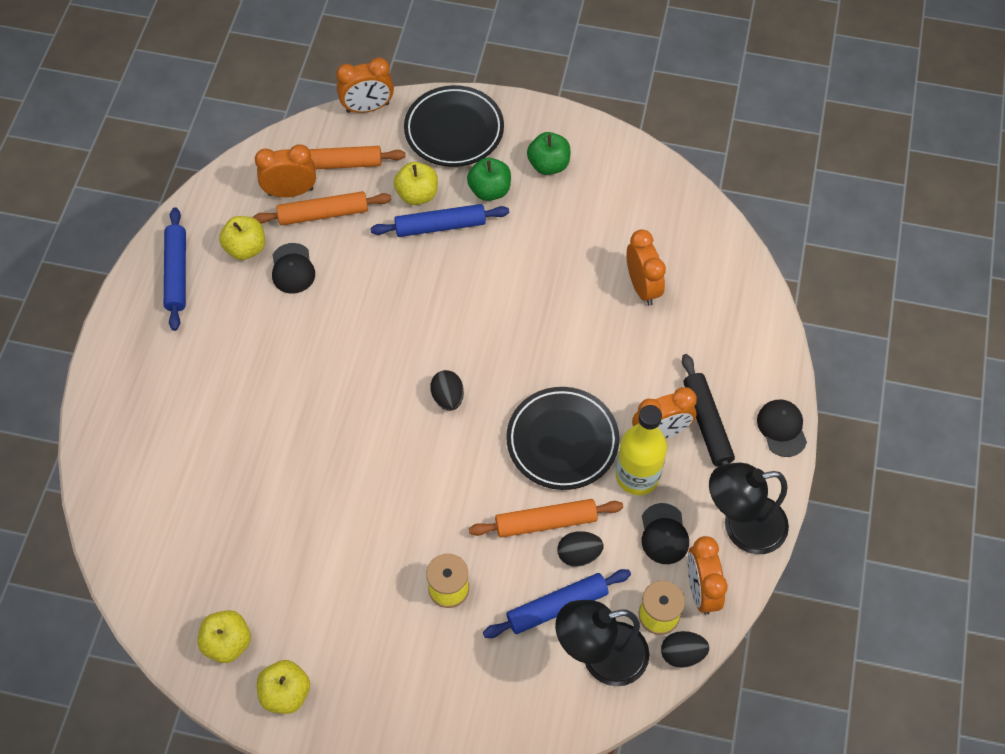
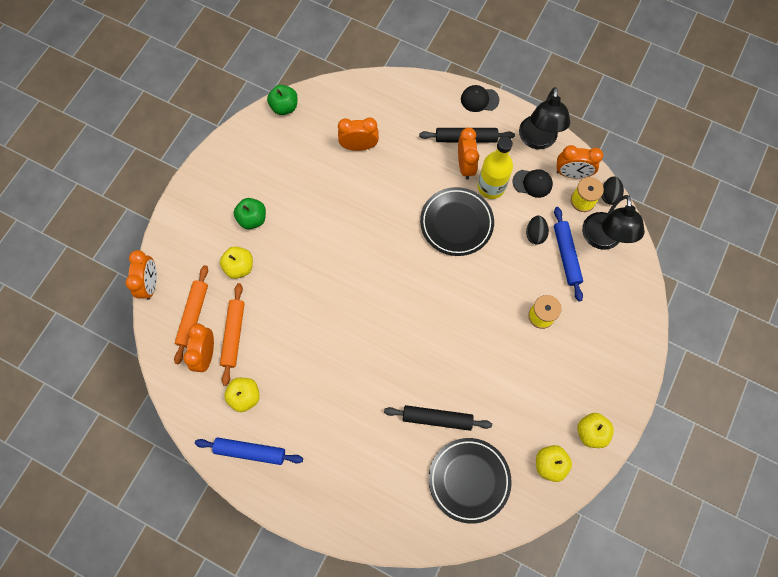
camera: 75 degrees left, 10 degrees up
black cap [272,243,315,294] -> none
blue rolling pin [370,204,509,237] -> none
black plate [404,85,504,167] -> black plate moved to [429,438,512,524]
black egg [430,370,464,411] -> none
orange rolling pin [469,499,623,538] -> none
green apple [527,132,571,175] -> green apple moved to [267,85,298,115]
none -> black rolling pin [384,405,492,431]

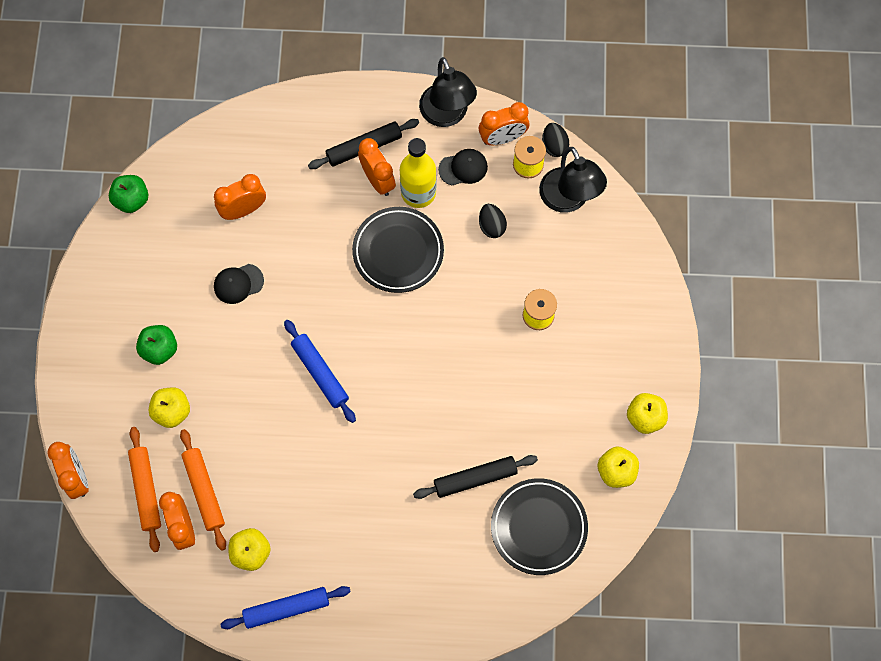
camera: 25 degrees left, 0 degrees up
black cap [461,85,499,112] -> black cap moved to [214,264,264,304]
blue rolling pin [554,207,583,302] -> blue rolling pin moved to [284,320,356,423]

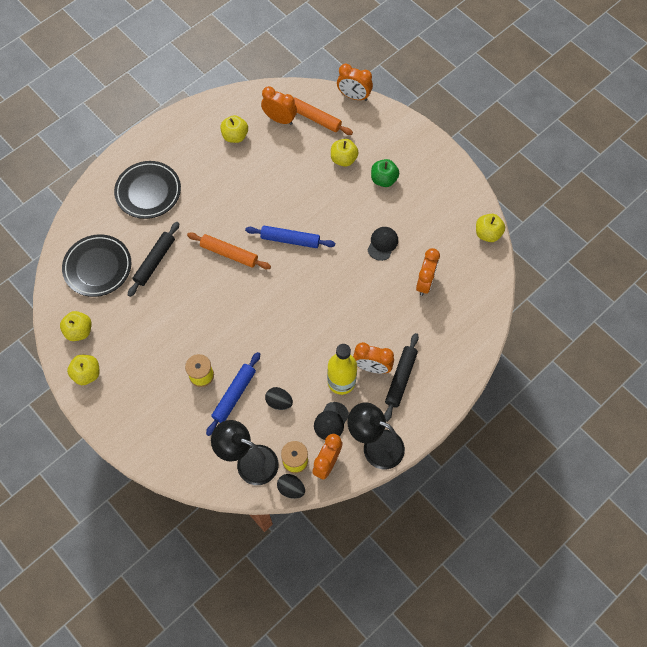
camera: 135 degrees right, 5 degrees down
green apple [109,175,148,213] -> yellow apple [476,214,505,242]
orange rolling pin [180,429,226,551] -> orange rolling pin moved to [187,232,271,269]
blue rolling pin [220,586,351,629] -> blue rolling pin moved to [206,352,260,436]
black plate [352,207,444,293] -> black plate moved to [114,161,181,219]

